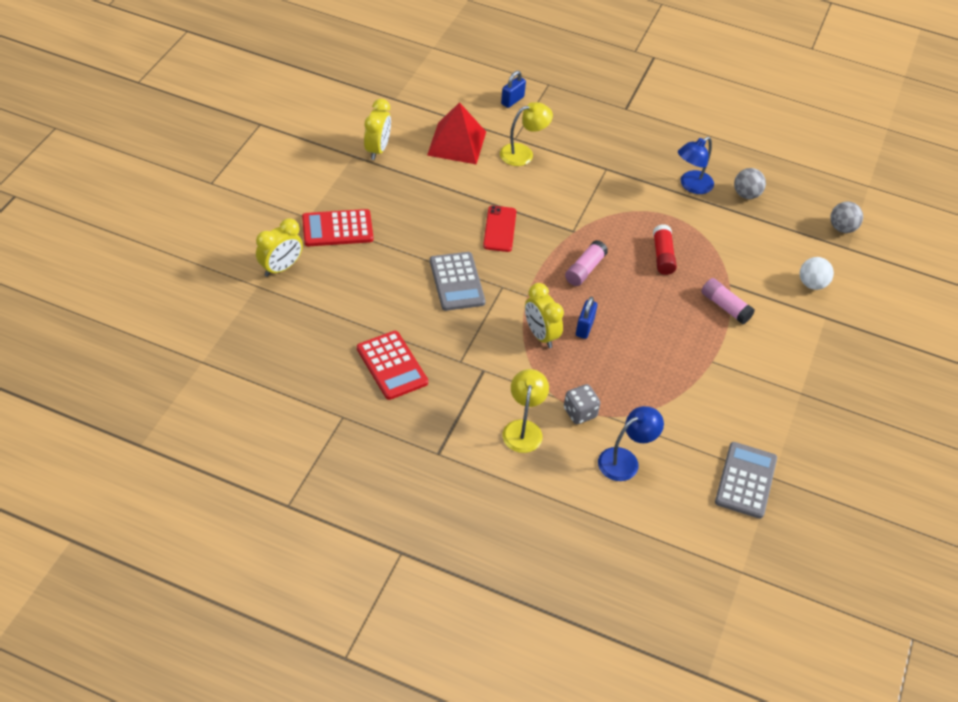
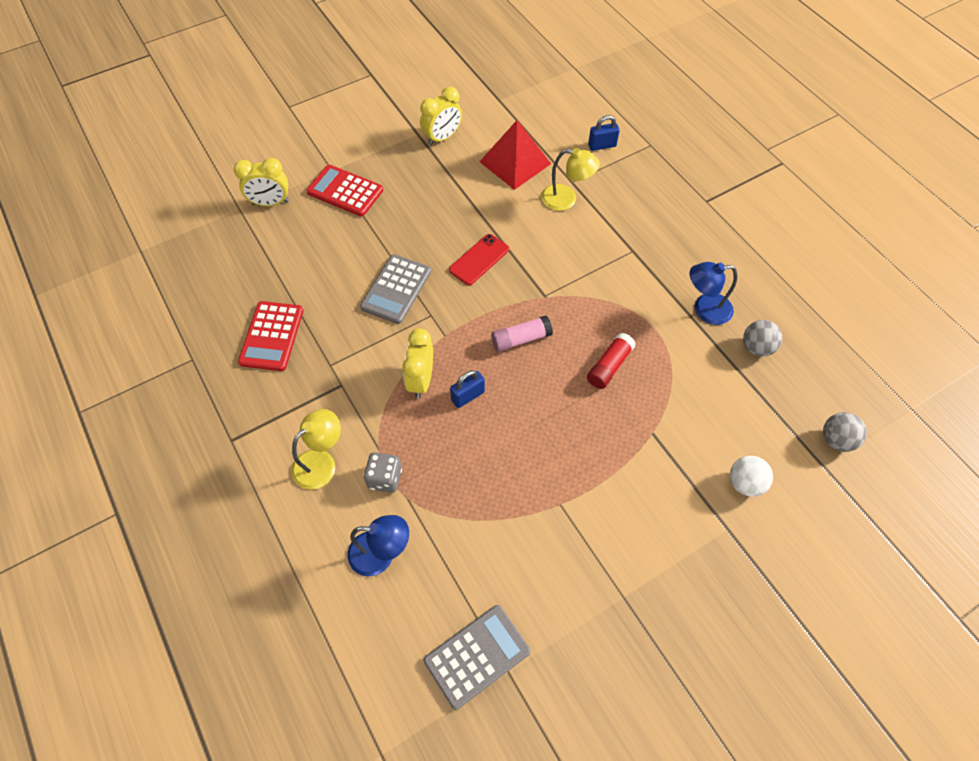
camera: 40 degrees right, 10 degrees up
pink glue stick [701,278,755,324] -> none

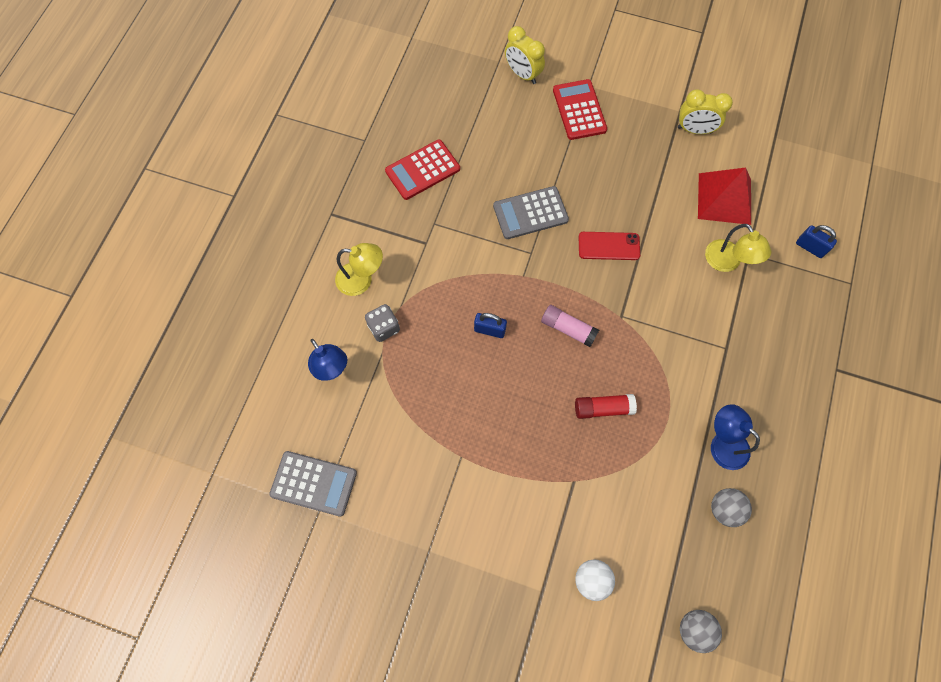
camera: 50 degrees right, 10 degrees up
yellow clock [402,328,433,399] -> none

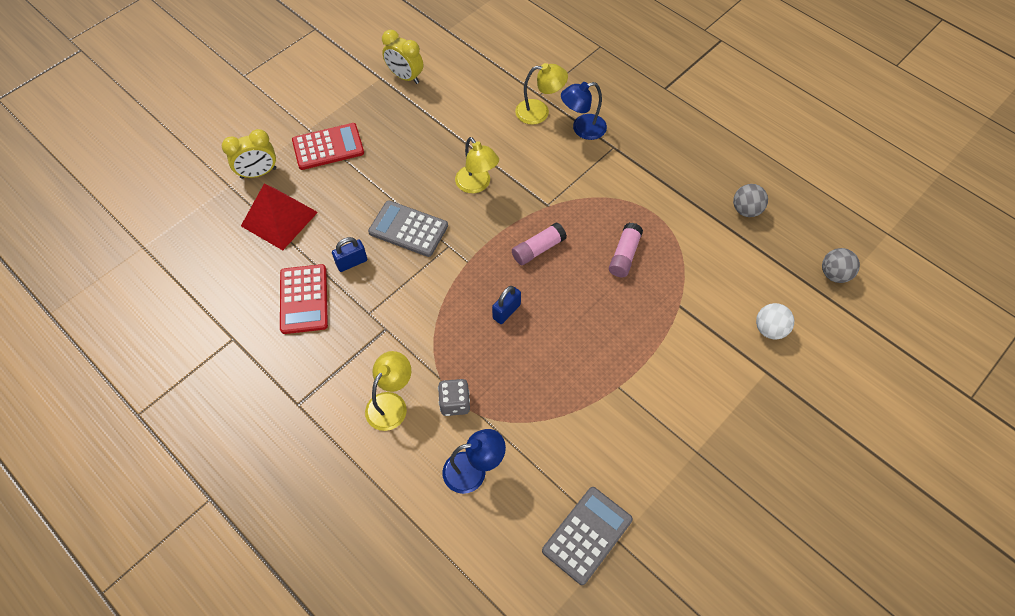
camera: 65 degrees left, 10 degrees down
grey calculator [493,186,569,239] -> grey calculator turned 105 degrees clockwise [368,201,448,257]
red calculator [553,79,607,140] -> red calculator turned 150 degrees clockwise [292,123,364,170]
red glue stick [575,394,637,419] -> pink glue stick [609,223,643,277]
red phone [579,232,640,260] -> yellow lamp [455,137,499,193]
yellow clock [678,89,733,134] -> yellow clock turned 90 degrees clockwise [382,30,423,84]
red pyramid [698,168,751,225] -> red pyramid moved to [241,183,318,250]
blue lamp [711,404,760,470] -> blue lamp moved to [561,82,607,140]
blue padlock [796,225,837,258] -> blue padlock moved to [332,237,367,272]

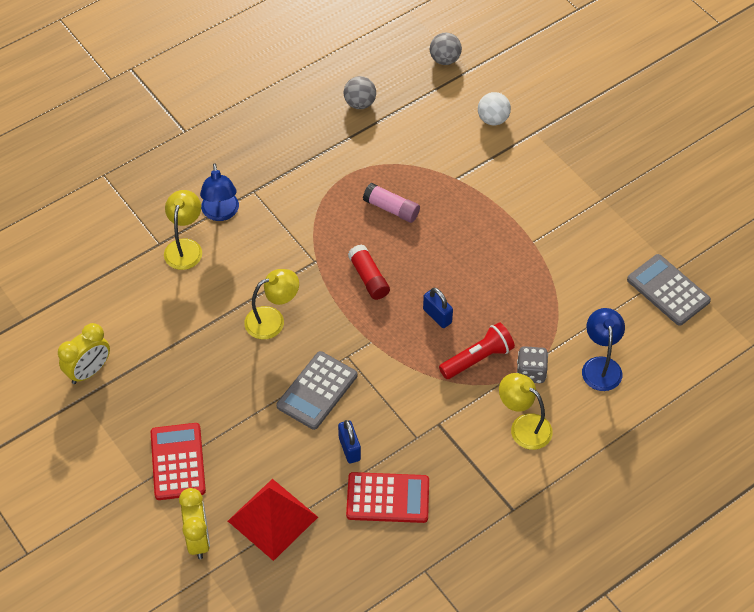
camera: 80 degrees left, 5 degrees down
pink glue stick [512,223,567,265] -> red glue stick [348,244,390,300]
none -> red flashlight [439,322,515,379]

